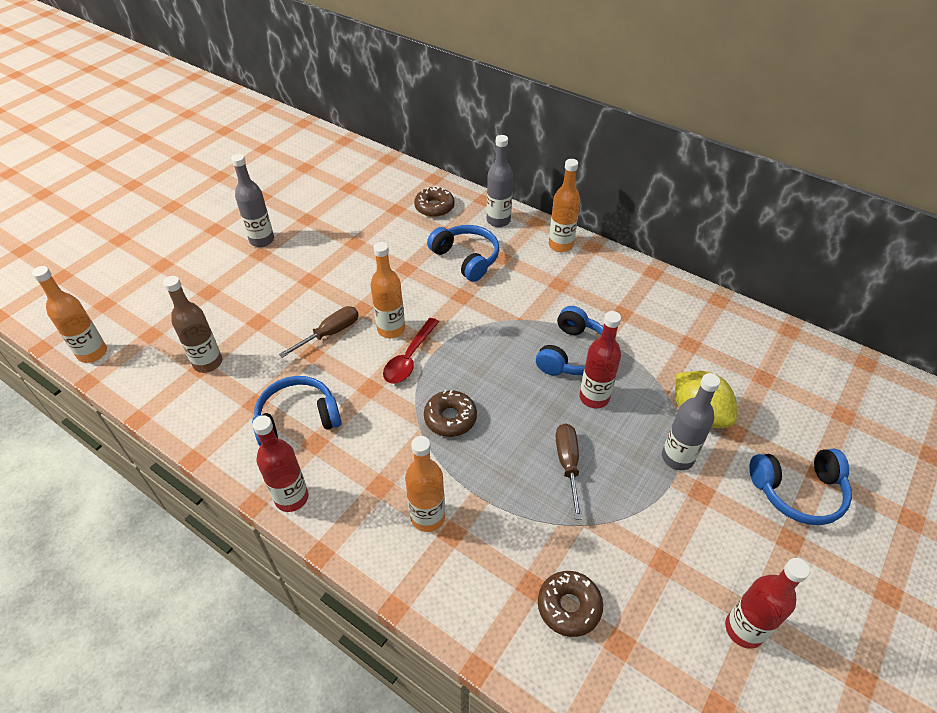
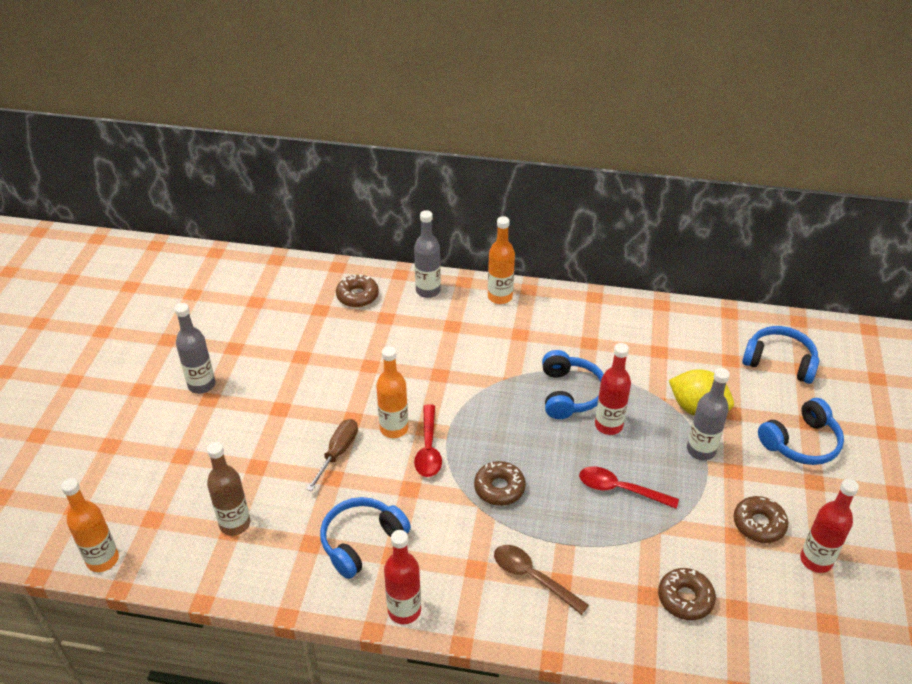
camera: 25 degrees left, 5 degrees down
orange bottle [405,436,445,532] -> brown spoon [494,545,589,615]
blue headphones [427,225,500,282] -> blue headphones moved to [742,326,819,384]
brown screwdriver [556,423,582,520] -> red spoon [579,467,679,509]
none -> brown donut [734,496,788,543]

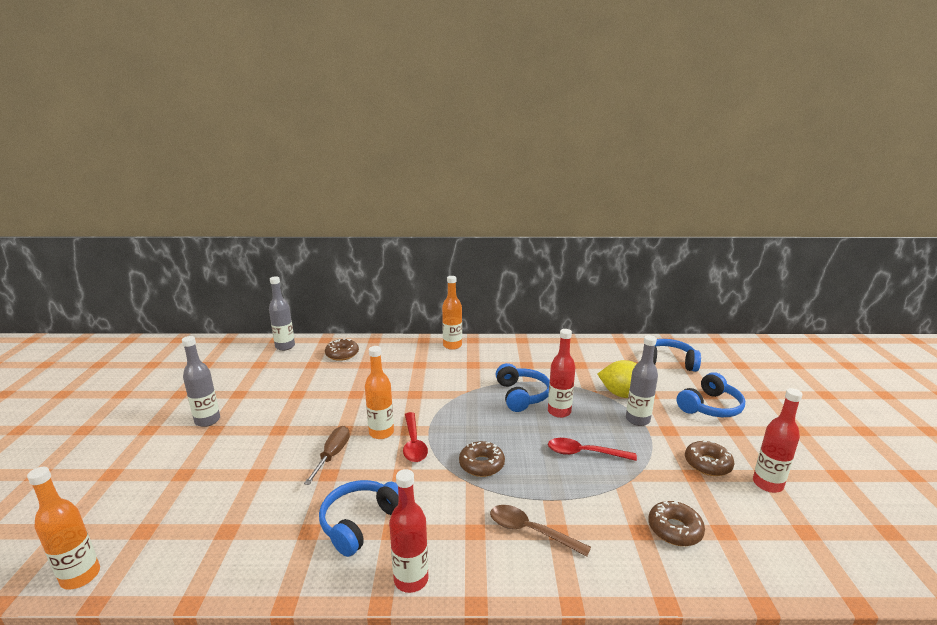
camera: 10 degrees left, 20 degrees down
brown bottle [207,442,250,536] -> none
grey bottle [414,210,441,298] -> grey bottle moved to [269,276,295,351]

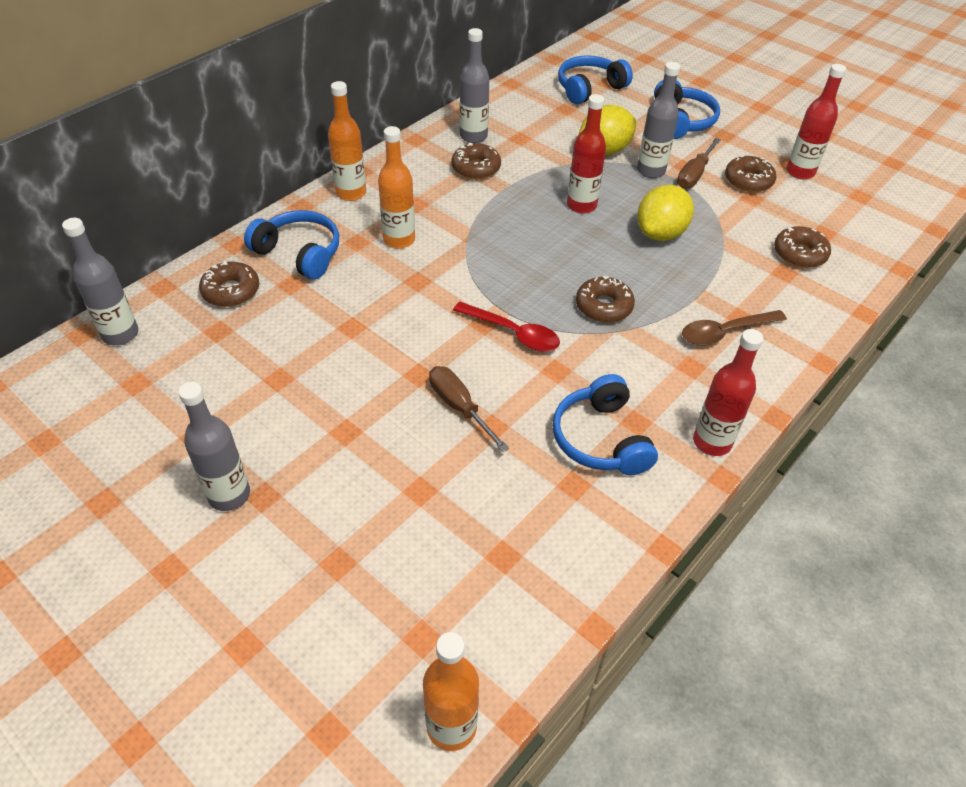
camera: 50 degrees left, 25 degrees up
orange bottle [365,346,394,439] -> orange bottle moved to [378,126,415,249]
blue headphones [496,363,550,412] -> blue headphones moved to [244,210,339,279]
red spoon [548,438,637,461] -> yellow lemon [637,185,694,241]
none -> brown donut [451,143,501,179]
none -> grey bottle [460,28,489,143]
none -> brown screwdriver [677,138,721,189]

